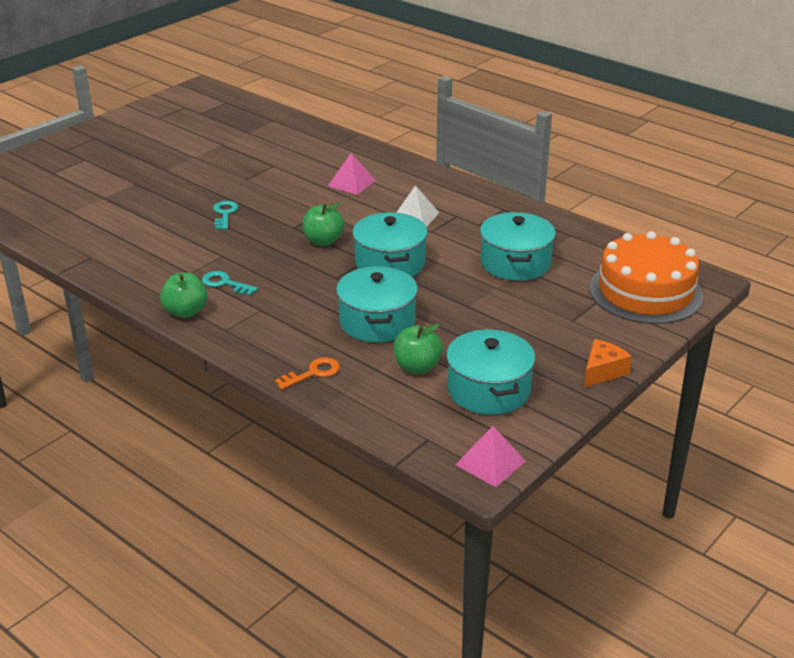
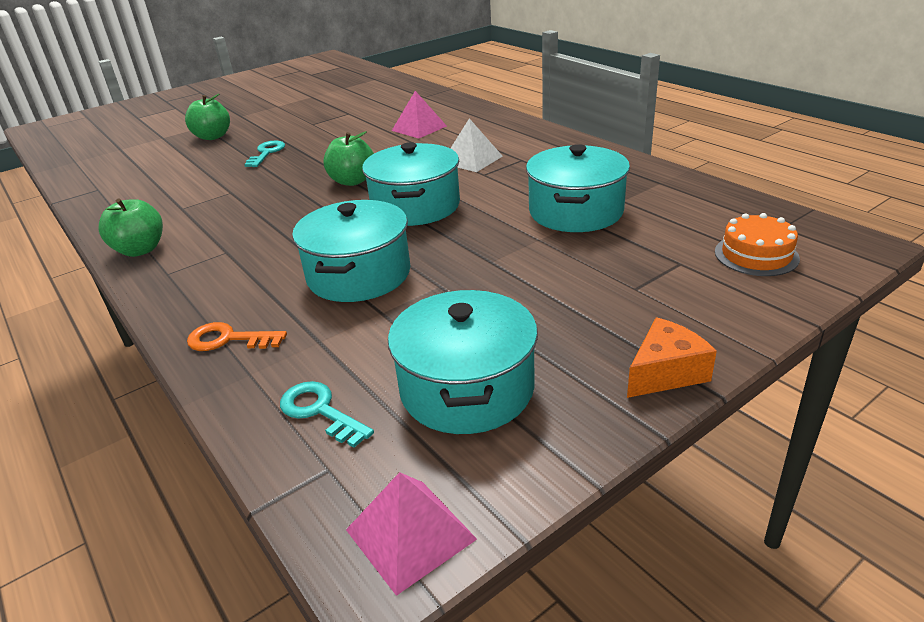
camera: 15 degrees right, 0 degrees up
turquoise key [202,271,258,296] -> turquoise key moved to [280,381,374,448]
orange key [275,357,340,390] -> orange key turned 150 degrees counterclockwise [187,322,287,351]
green apple [393,323,443,374] -> green apple moved to [185,94,230,140]
orange cake [589,231,704,324] -> orange cake [715,213,800,276], size x0.48

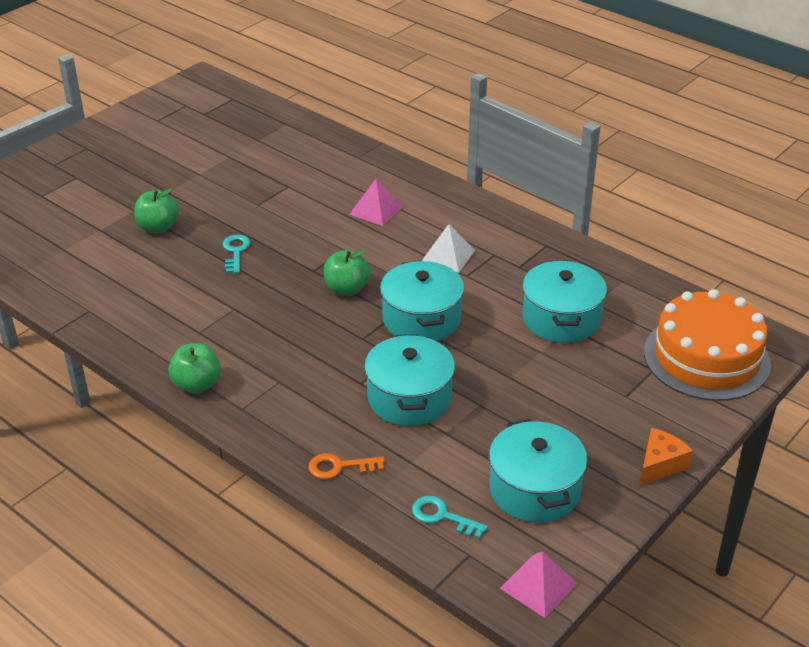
camera: 15 degrees left, 5 degrees up
orange cake [715,213,800,276] -> orange cake [644,289,771,401], size x2.09

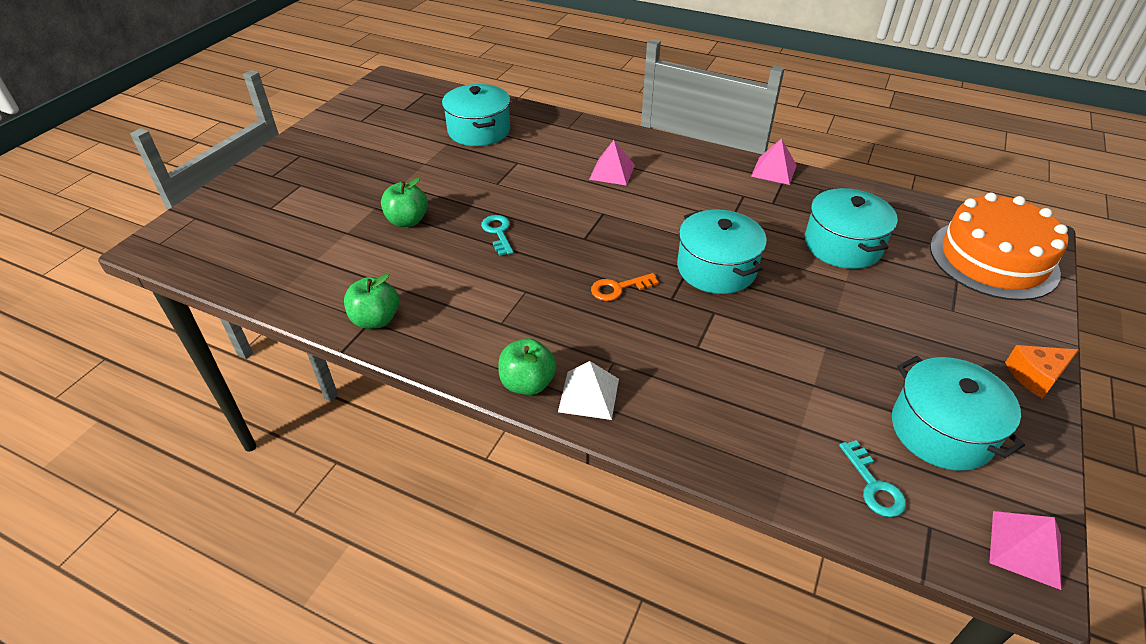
camera: 15 degrees left, 5 degrees up
orange key [308,453,385,479] -> orange key moved to [591,273,659,301]
green apple [324,249,371,296] -> green apple moved to [344,273,399,329]
turquoise pot [364,334,455,426] -> turquoise pot moved to [442,84,510,146]
turquoise key [412,496,488,539] -> turquoise key turned 120 degrees counterclockwise [839,440,906,517]
white pyramid [422,224,475,273] -> white pyramid moved to [558,361,619,420]
orange cheese [640,428,693,486] -> orange cheese turned 135 degrees counterclockwise [1005,345,1079,399]
none -> pink pyramid [751,138,797,185]

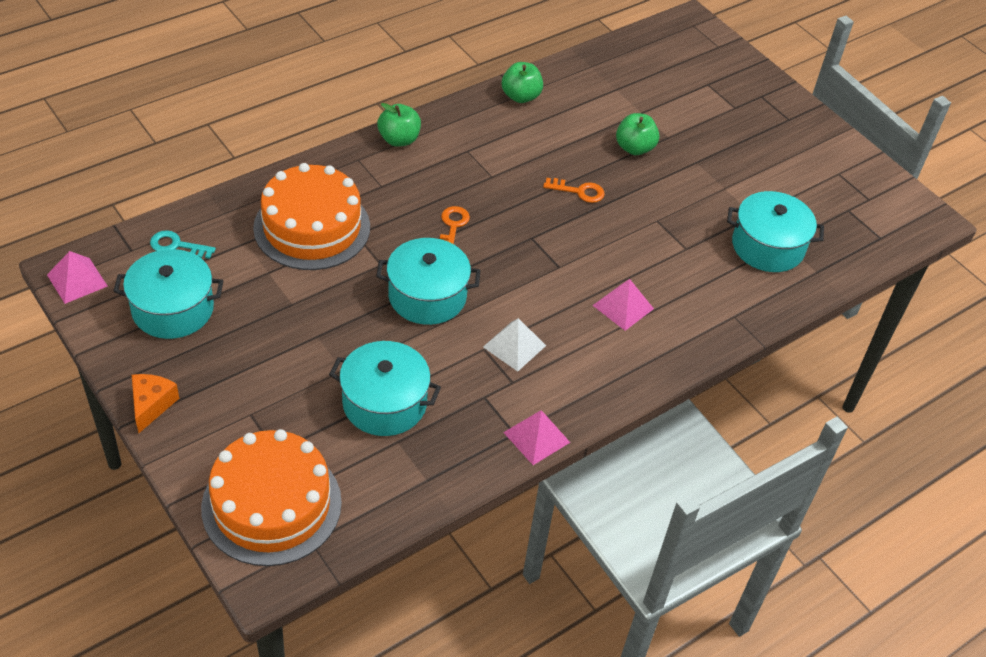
camera: 115 degrees right, 5 degrees up
turquoise key [481,215,513,256] -> orange key [543,178,605,203]
white pyramid [558,361,619,420] -> white pyramid moved to [483,318,546,372]
none -> orange cake [253,163,370,270]

